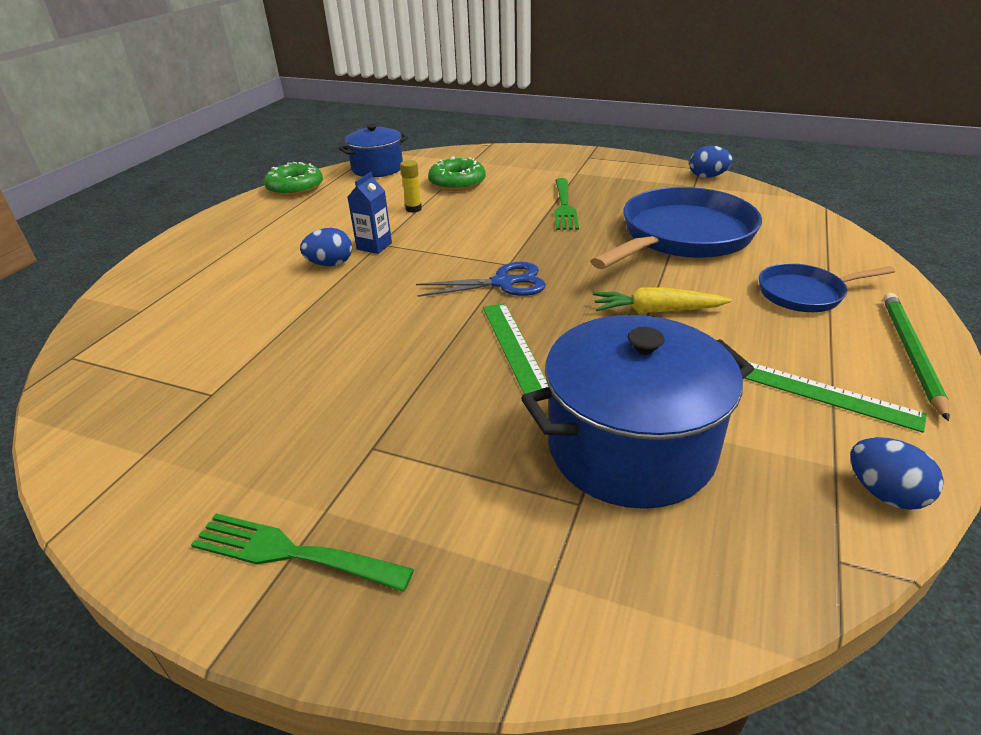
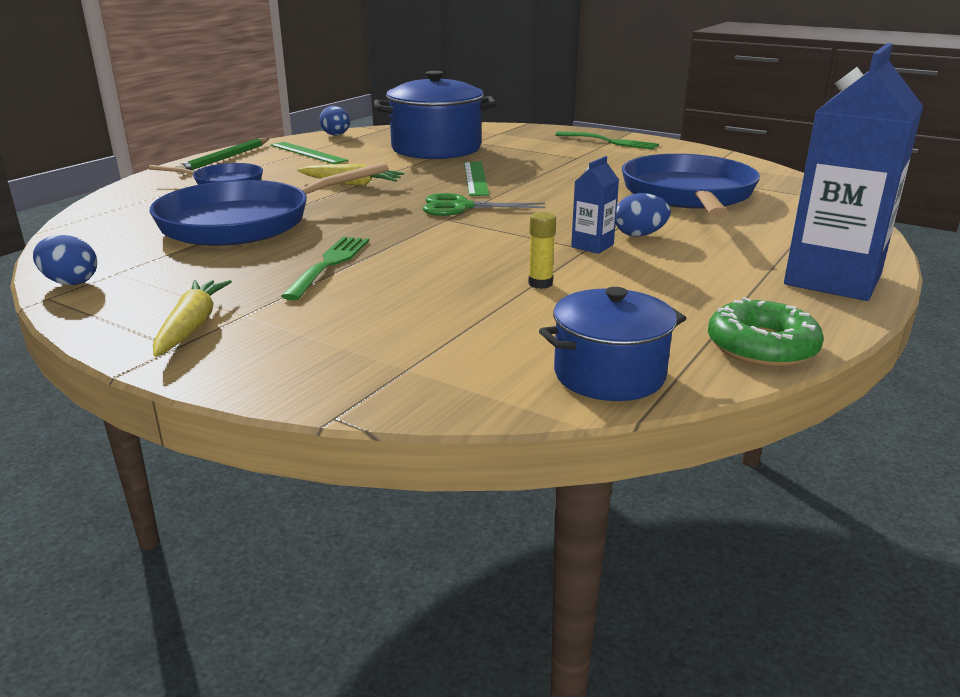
camera: 170 degrees left, 10 degrees down
blue scissors [416,262,546,297] -> green scissors [423,193,546,216]
green donut [428,157,486,191] -> none
none -> yellow carrot [153,280,232,357]
none -> blue pan [622,154,760,218]
none -> blue carton [784,43,923,301]

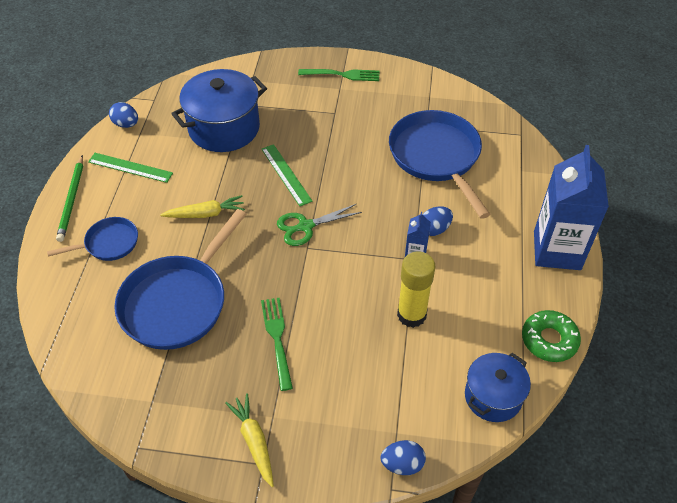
camera: 25 degrees left, 25 degrees up
blue egg [33,235,97,285] -> blue egg moved to [381,440,426,475]
yellow glue stick [528,212,556,289] -> yellow glue stick [397,251,436,328], size x2.02

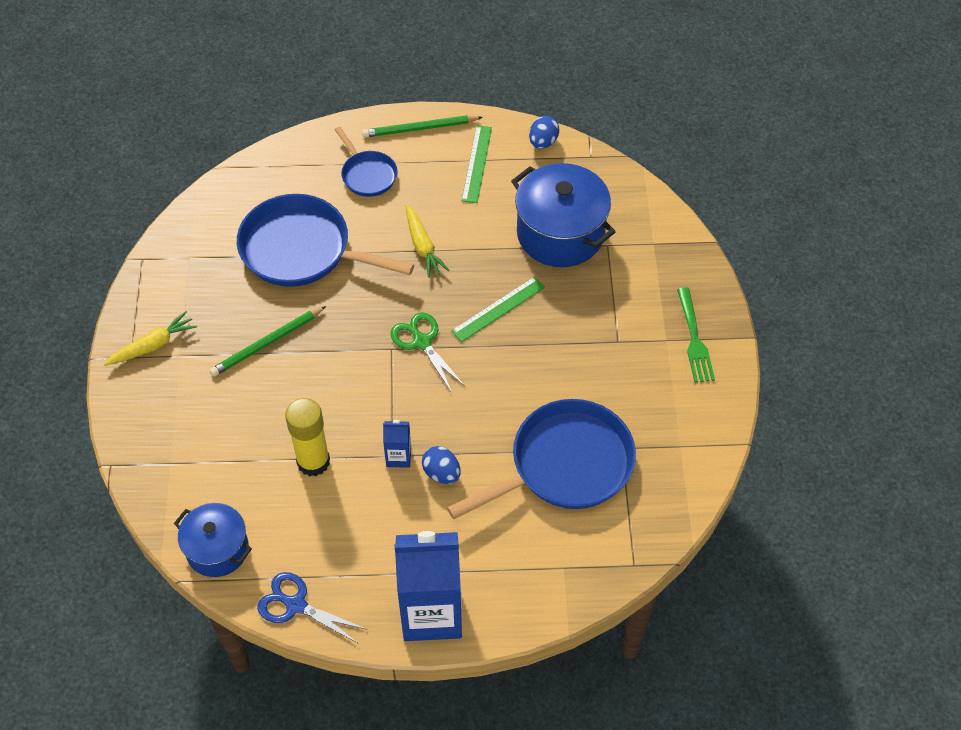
camera: 80 degrees right, 5 degrees up
green fork [261,298,293,391] -> green pencil [210,306,326,377]
blue egg [381,440,426,475] -> none
green donut [522,310,581,362] -> blue scissors [257,572,366,644]

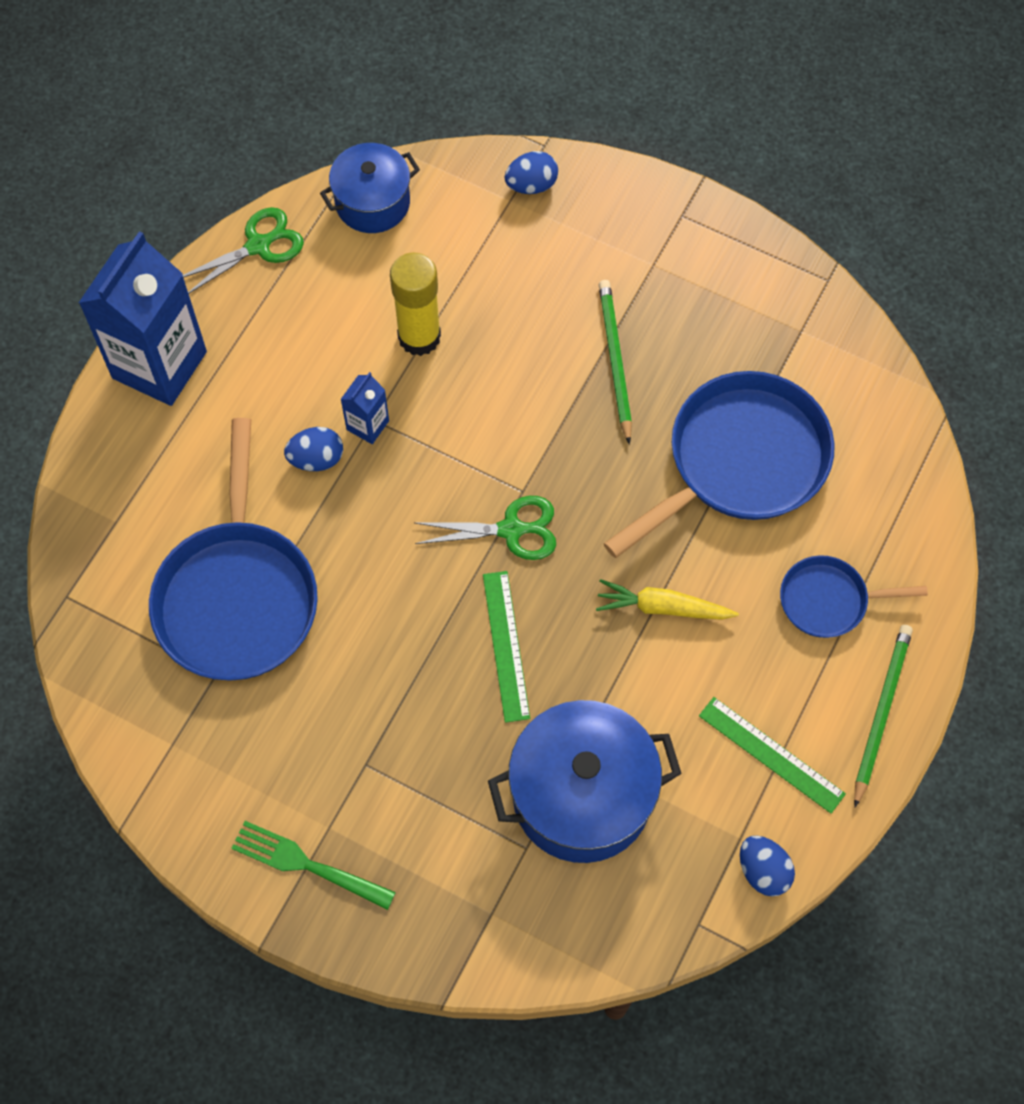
camera: 120 degrees right, 10 degrees up
yellow carrot [103,311,197,366] -> none
blue scissors [257,572,366,644] -> green scissors [183,207,304,294]
none -> blue egg [505,151,558,194]

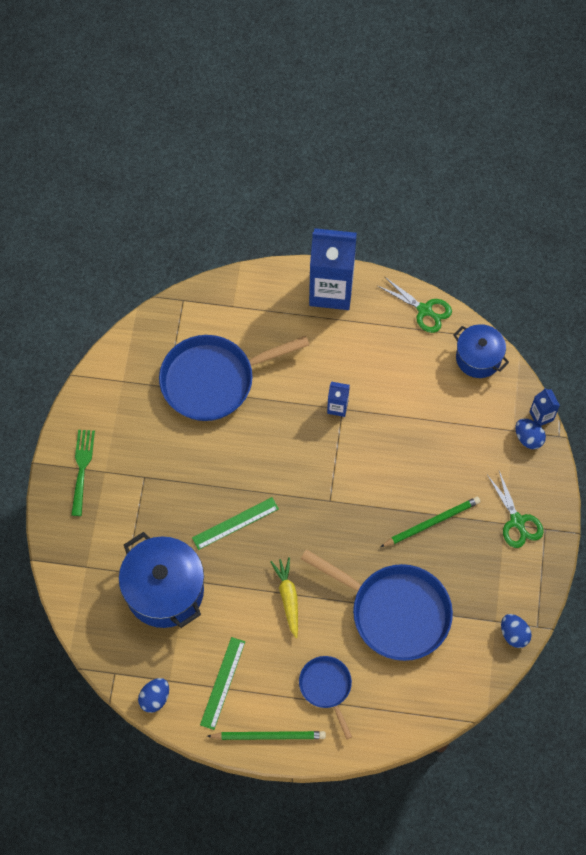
camera: 70 degrees right, 0 degrees up
blue egg [284,427,343,471] -> blue egg moved to [501,614,532,648]
yellow glue stick [390,253,441,356] -> none
green scissors [415,496,556,560] -> green scissors moved to [488,471,544,548]
none -> blue carton [530,388,560,426]

